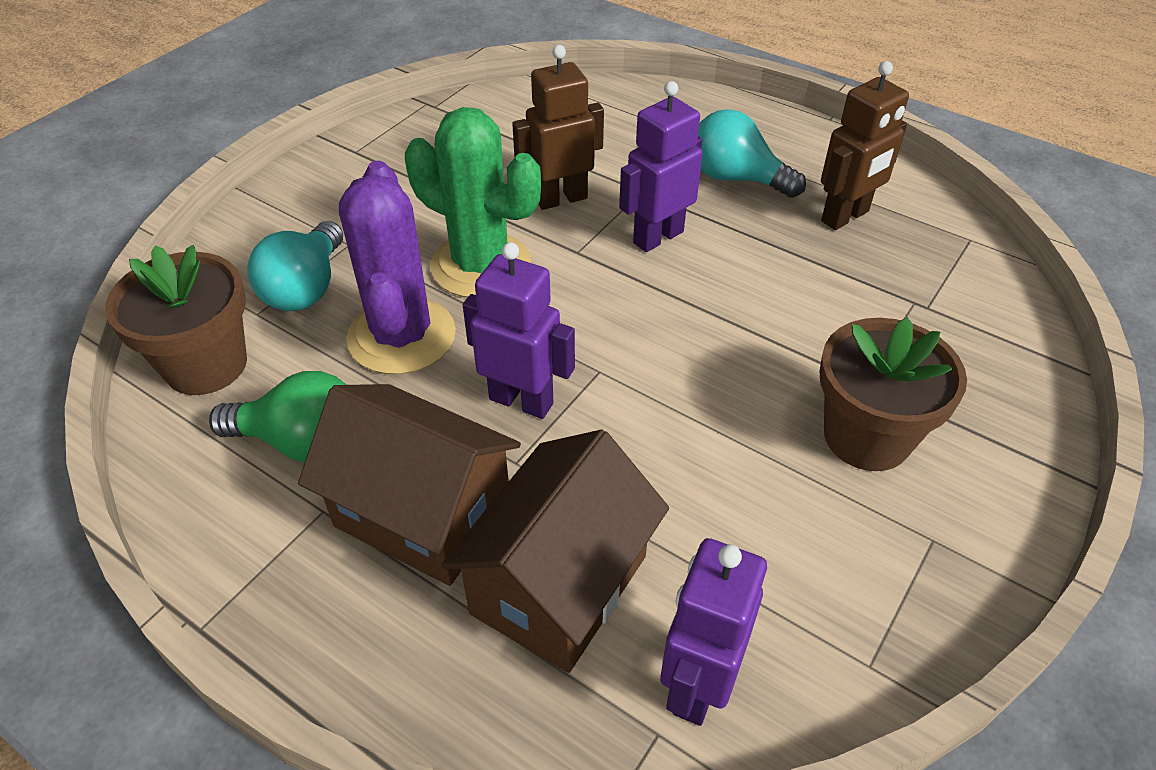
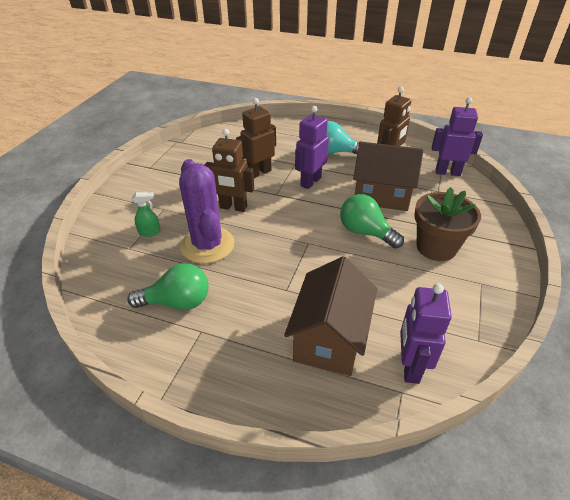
camera: 15 degrees left, 5 degrees down
brown flower pot [105,245,247,395] -> none
turquoise light bulb [247,221,343,311] -> green spray bottle [132,192,161,237]
brown house [298,384,521,586] -> brown house moved to [353,142,423,211]
green cactus [405,107,541,298] -> brown robot [205,129,254,212]
purple robot [463,242,575,419] -> purple robot moved to [432,97,483,176]
none -> green light bulb [340,194,404,248]

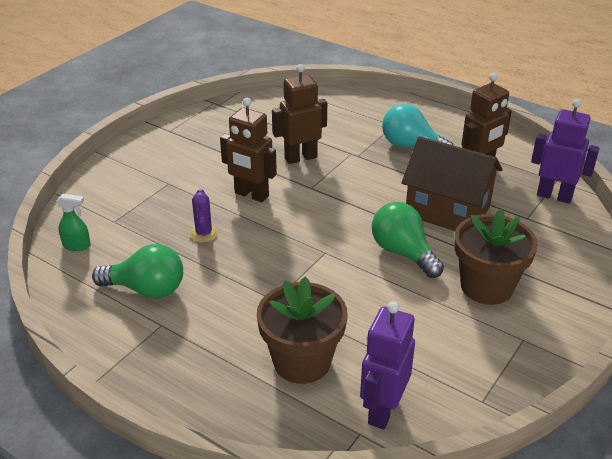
camera: 15 degrees right, 5 degrees down
green spray bottle [132,192,161,237] -> green spray bottle moved to [56,194,91,251]
purple cactus [179,159,235,263] -> purple cactus [190,189,218,242], size x0.43
brown house [284,256,377,376] -> brown flower pot [257,276,348,384]
purple robot [295,106,329,189] -> none

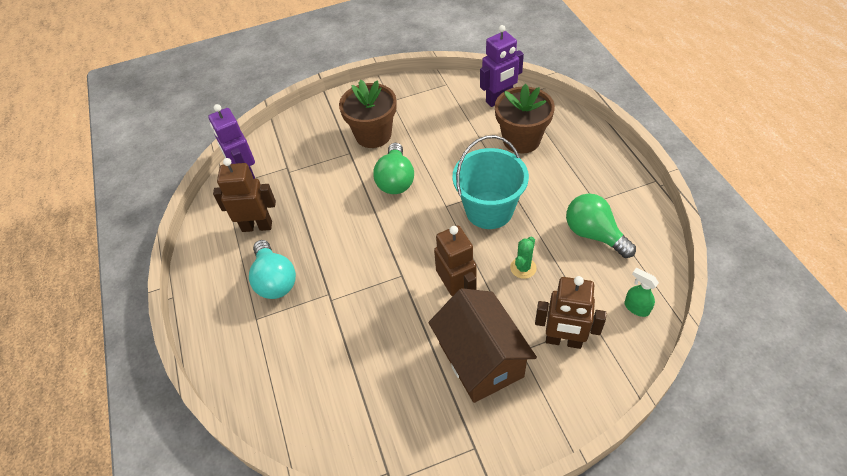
camera: 140 degrees left, 15 degrees up
purple cactus [190,189,218,242] -> green cactus [510,237,537,279]
brown robot [272,64,327,164] -> brown robot moved to [535,276,606,349]
brown house [402,136,503,231] -> brown house moved to [428,288,537,403]
none -> turquoise bucket [453,135,529,229]

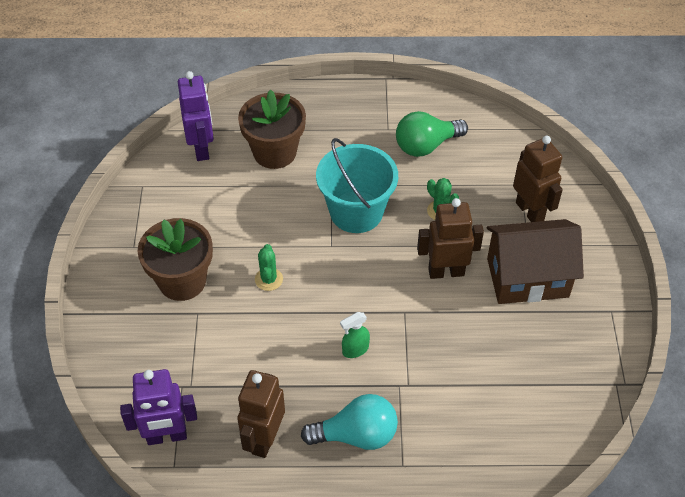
camera: 75 degrees left, 0 degrees up
green light bulb [373,143,414,194] -> green cactus [255,244,283,291]
brown robot [535,276,606,349] -> brown robot turned 60 degrees counterclockwise [513,136,563,222]
green spray bottle [625,268,659,317] -> green spray bottle moved to [340,312,370,358]

